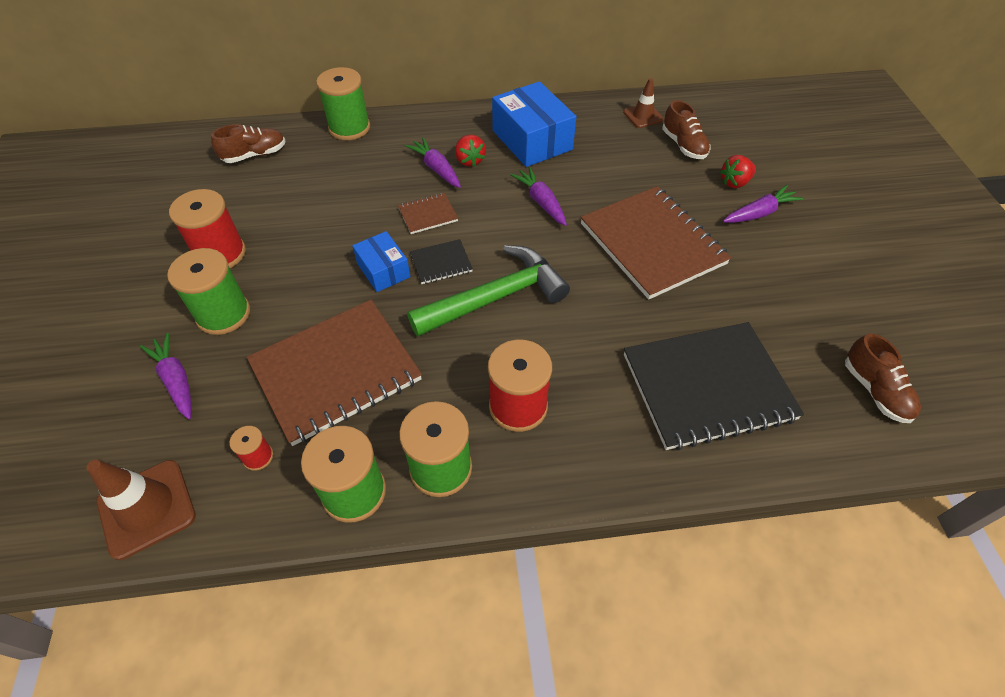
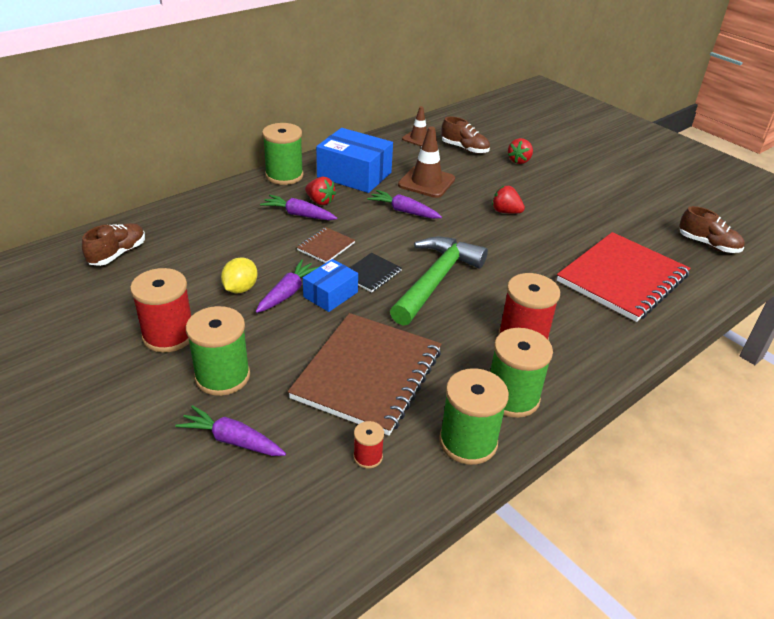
camera: 35 degrees left, 15 degrees down
brown traffic cone [86,460,196,560] -> brown traffic cone moved to [398,126,455,198]
green spool [316,67,370,140] -> green spool moved to [262,123,303,185]
blue box [352,231,410,292] -> blue box turned 75 degrees counterclockwise [303,259,358,312]
brown notebook [580,186,732,300] -> red strawberry [492,186,525,214]
black notebook [624,322,804,451] -> red notebook [557,232,691,322]
purple carrot [723,185,803,223] -> purple carrot moved to [256,260,320,313]
none -> yellow lemon [221,257,258,293]

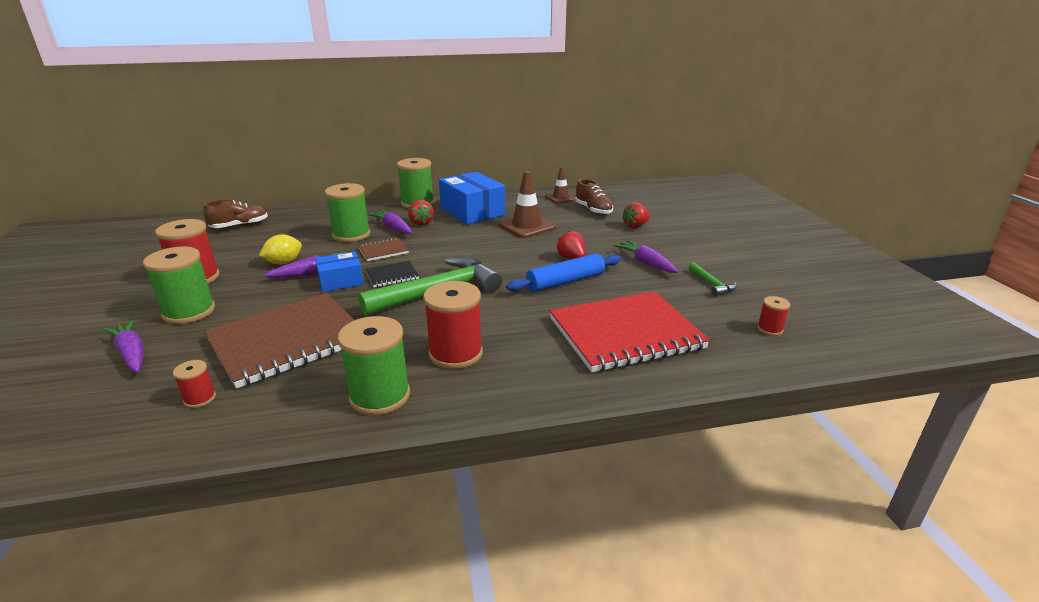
camera: 30 degrees right, 10 degrees down
purple carrot [367,190,442,219] -> purple carrot moved to [613,240,679,273]
green spool [439,368,509,465] -> green spool moved to [325,183,370,242]
brown shoe [679,206,744,253] -> red spool [757,296,790,336]
none -> blue rolling pin [506,253,621,292]
none -> green hammer [688,262,737,296]

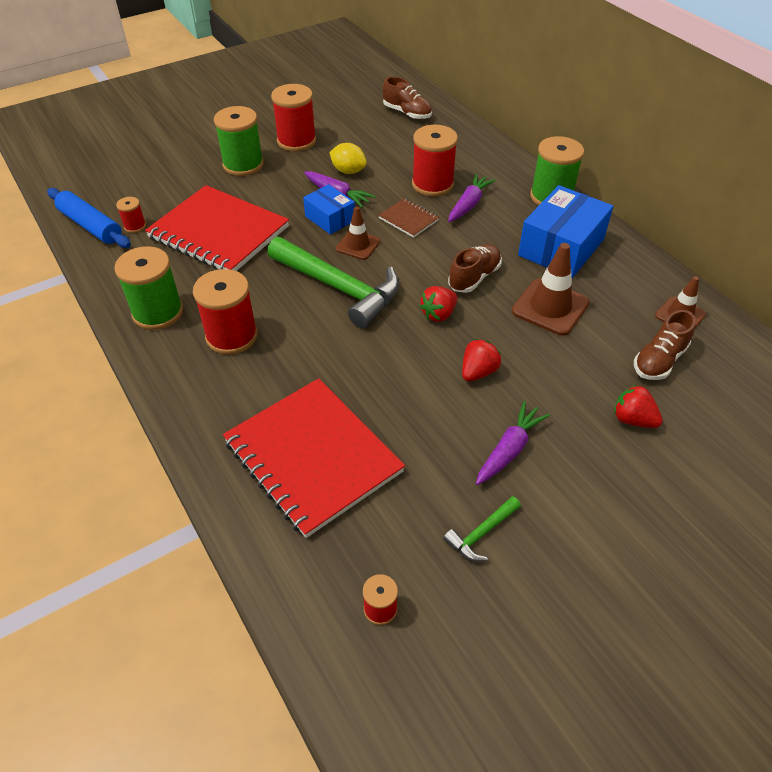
camera: 70 degrees right, 20 degrees up
purple carrot [103,320,143,373] -> none
brown notebook [204,293,354,389] -> red notebook [145,185,289,271]
green spool [325,183,370,242] -> red spool [412,125,458,196]
black notebook [365,261,419,287] -> brown traffic cone [336,207,380,260]
red strawberry [408,200,434,225] -> red strawberry moved to [419,286,457,322]
blue rolling pin [506,253,621,292] -> blue rolling pin moved to [47,188,131,248]
none -> brown shoe [448,244,502,293]

